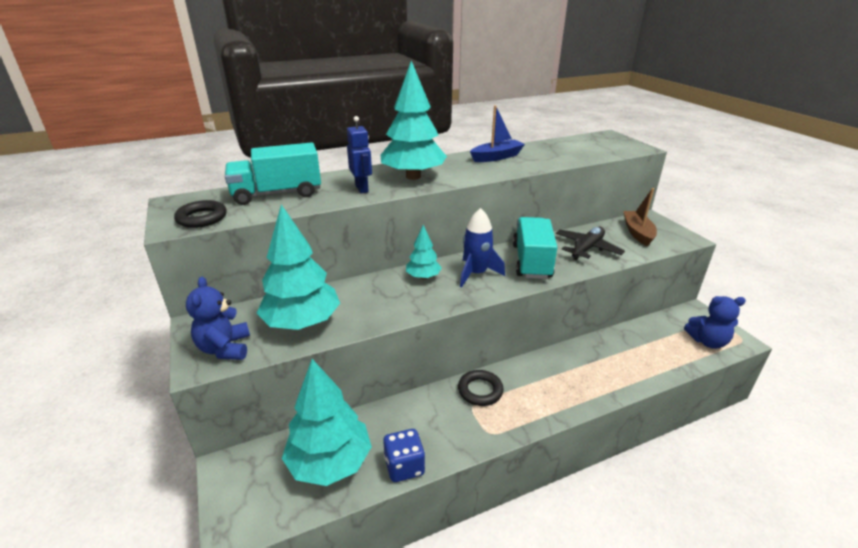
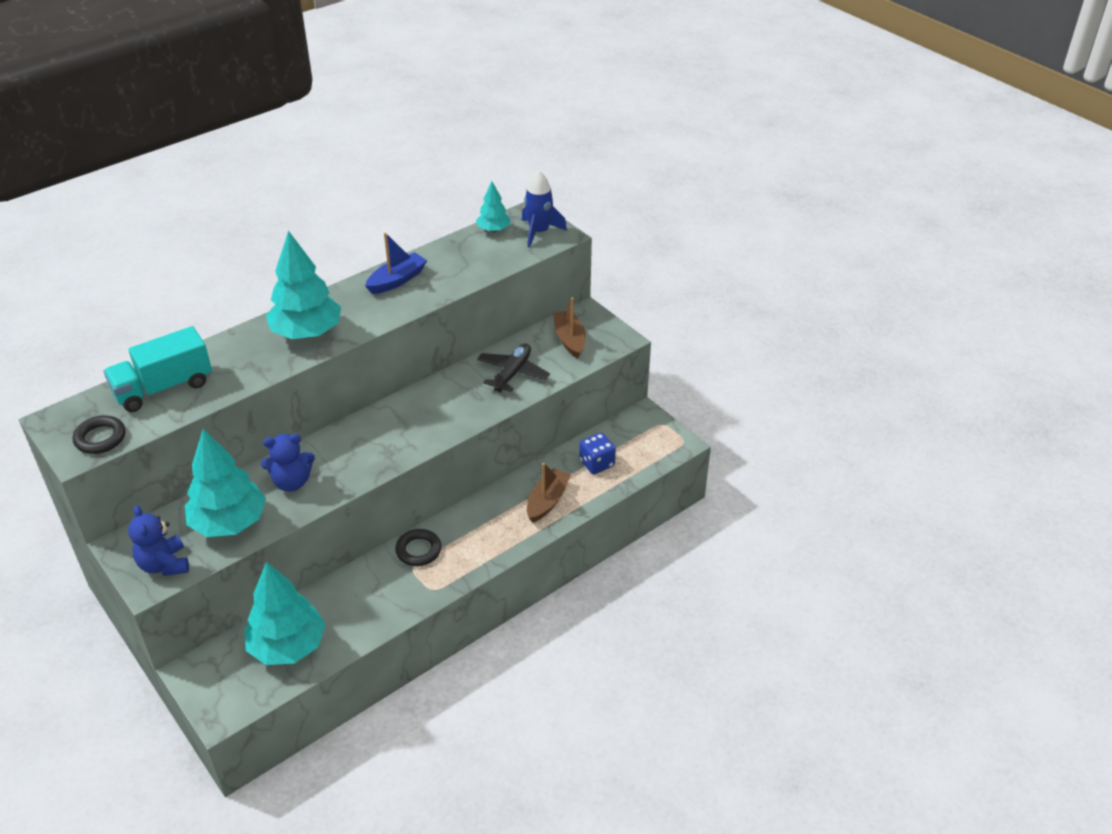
camera: 15 degrees left, 10 degrees up
blue robot [347,116,372,193] -> none
blue dice [383,429,425,482] -> blue dice moved to [579,433,616,474]
turquoise tree [406,225,442,279] -> turquoise tree moved to [476,181,511,232]
blue rocket [460,208,505,287] -> blue rocket moved to [522,171,567,248]
turquoise truck [513,217,557,279] -> none
blue teddy bear [684,296,746,349] -> blue teddy bear moved to [261,434,315,492]
none -> brown boat [527,463,571,523]

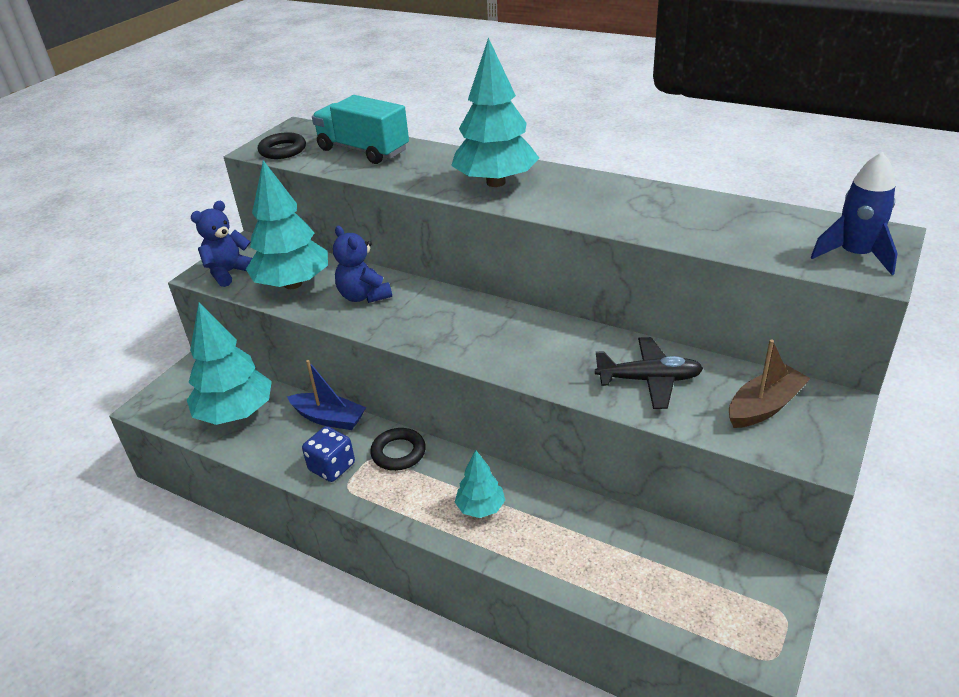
camera: 70 degrees right, 5 degrees down
blue boat [365,233,427,294] -> blue boat moved to [287,360,366,430]
turquoise tree [476,181,511,232] -> turquoise tree moved to [455,450,505,518]
brown boat [527,463,571,523] -> none
blue dice [579,433,616,474] -> blue dice moved to [302,426,355,482]

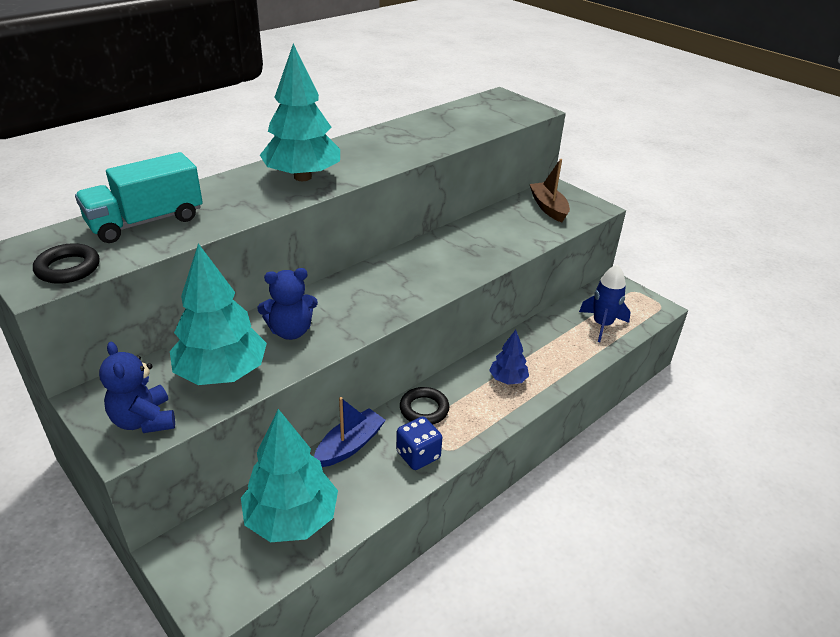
camera: 75 degrees left, 0 degrees up
turquoise tree [455,450,505,518] -> blue tree [489,330,529,385]
black plane [595,337,703,409] -> none
blue rocket [811,152,898,275] -> blue rocket moved to [579,264,631,342]

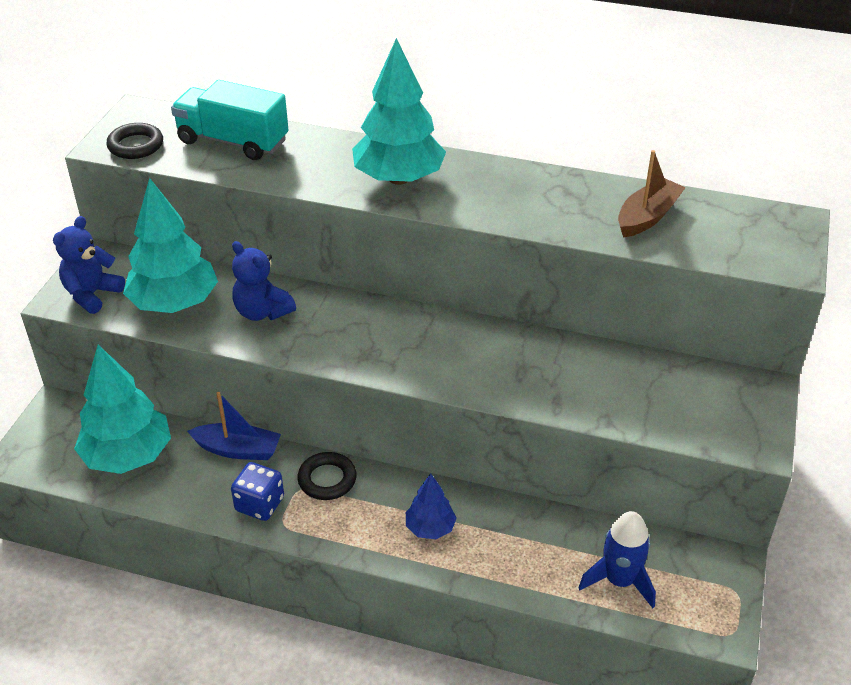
camera: 60 degrees right, 5 degrees up
brown boat [530,159,570,222] -> brown boat moved to [618,150,686,238]

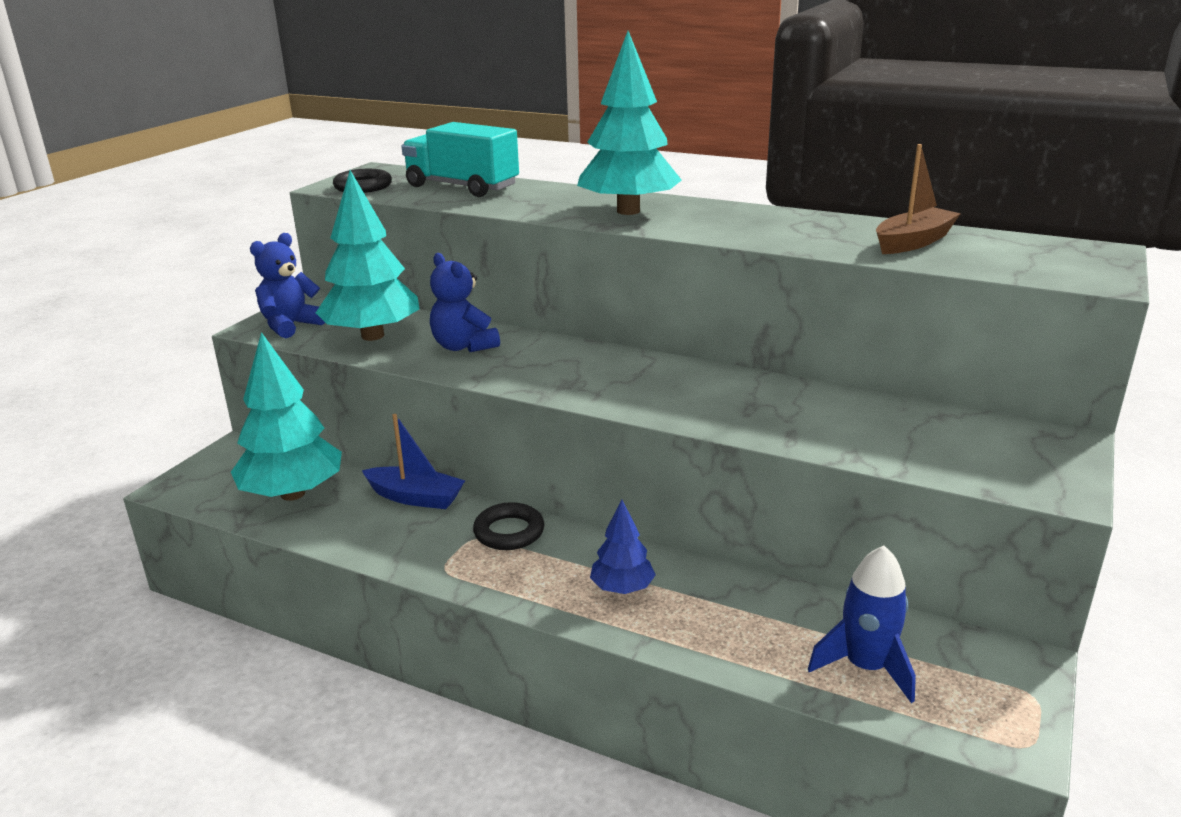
camera: 10 degrees right, 15 degrees down
blue dice [231,462,284,521] -> none

